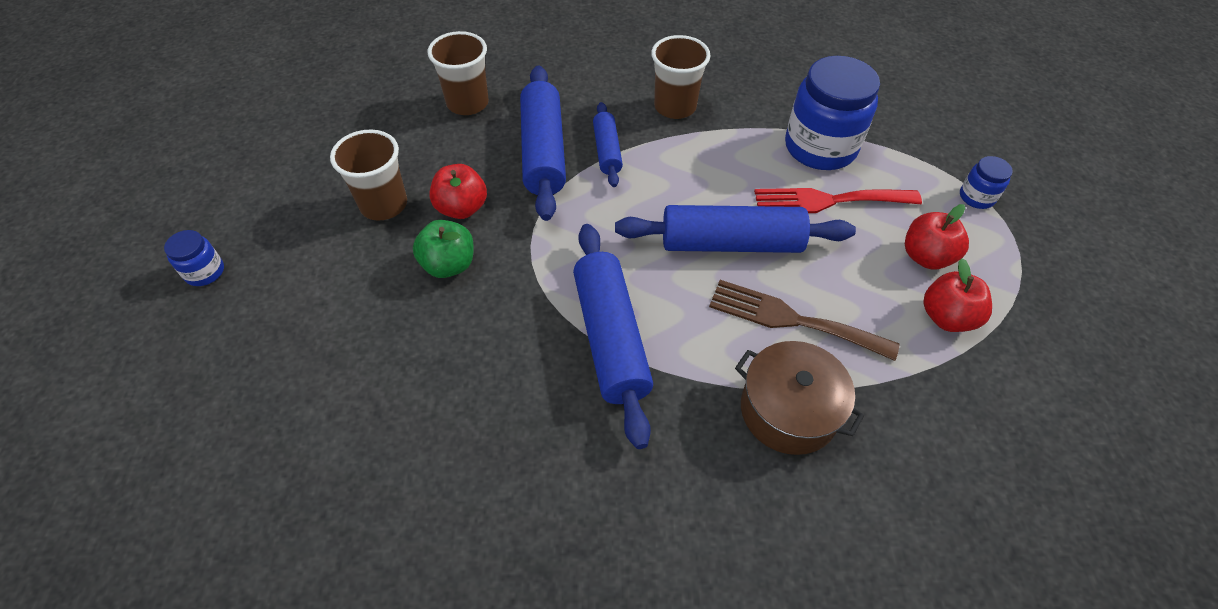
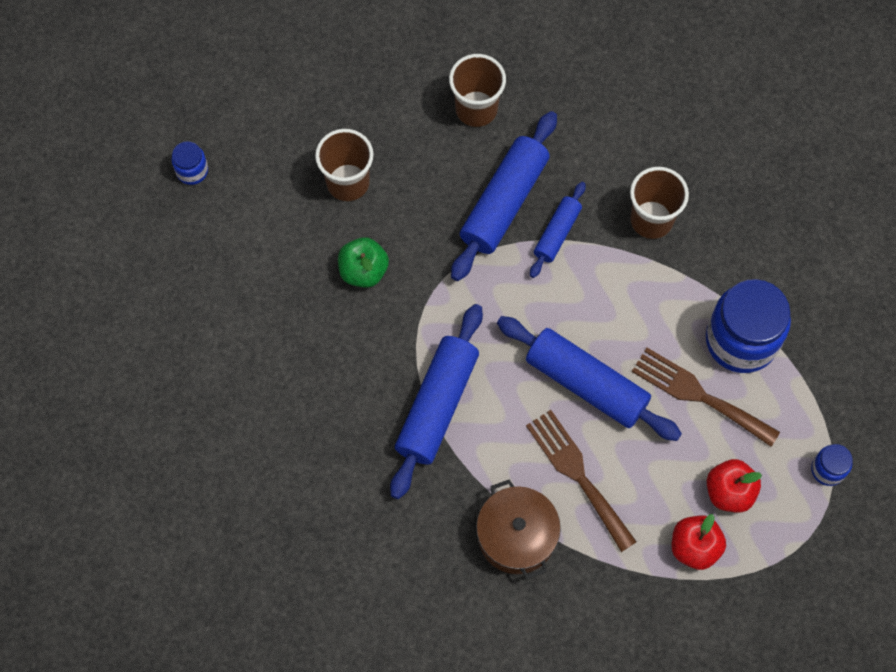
camera: 35 degrees right, 15 degrees up
red apple [429,164,487,219] -> none
red fork [754,188,922,213] -> brown fork [632,348,780,447]

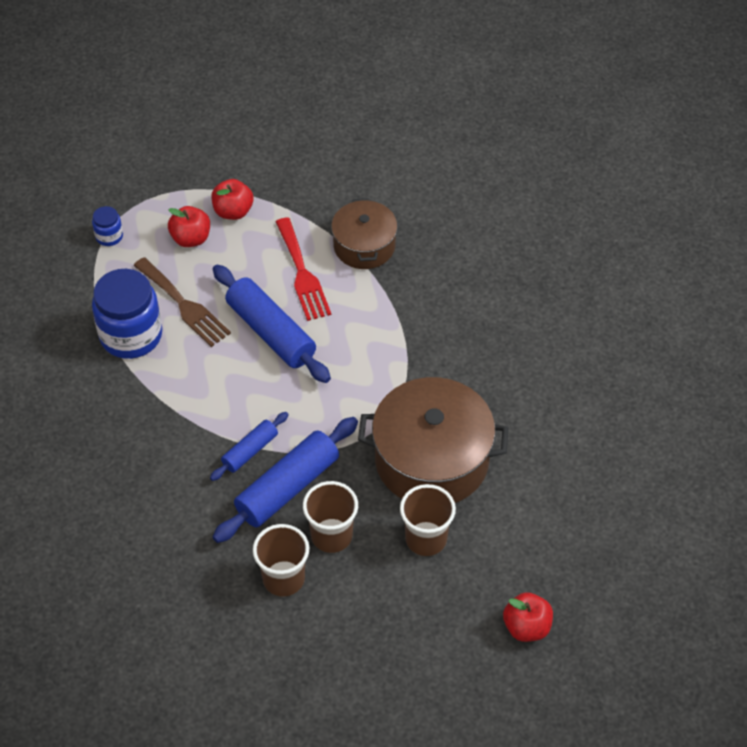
camera: 165 degrees left, 15 degrees down
blue jar [171,141,208,185] -> none
green apple [338,237,389,288] -> brown pot [358,377,508,503]
blue rolling pin [390,304,483,499] -> none
brown fork [526,410,637,552] -> red fork [276,217,331,321]
brown cup [630,167,689,239] -> brown cup moved to [303,481,358,553]
none -> red apple [503,592,553,642]

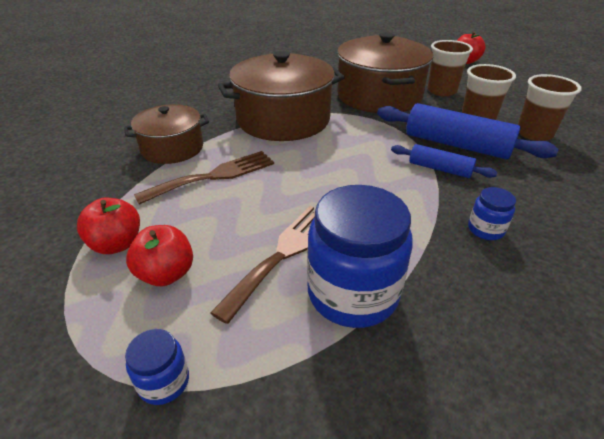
camera: 105 degrees left, 15 degrees down
blue rolling pin [213,265,331,383] -> none
red fork [276,217,331,321] -> brown fork [134,151,274,205]
none -> brown pot [218,51,345,141]
none -> blue jar [468,187,516,240]

